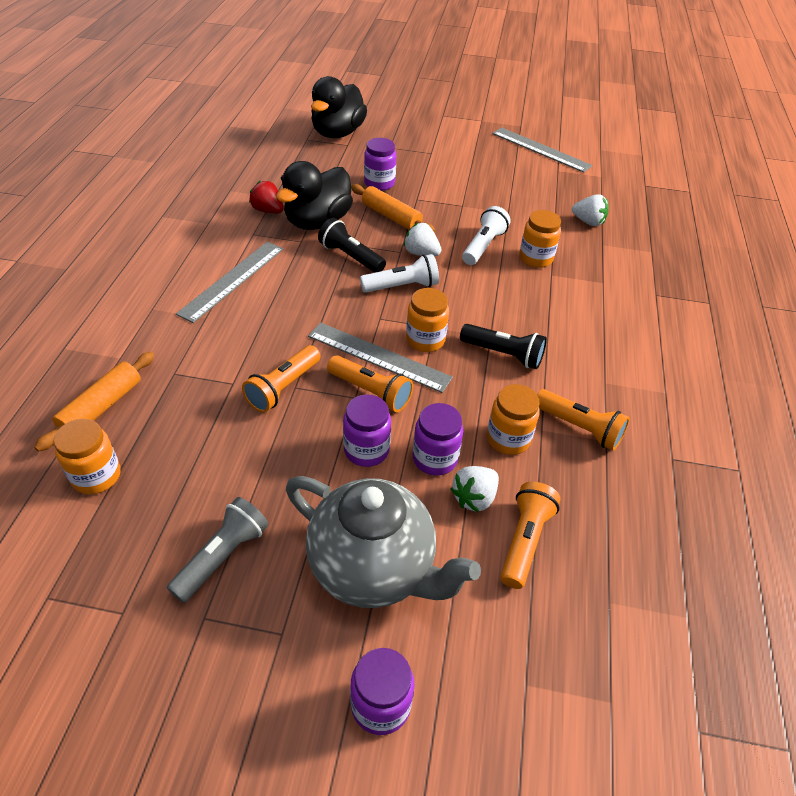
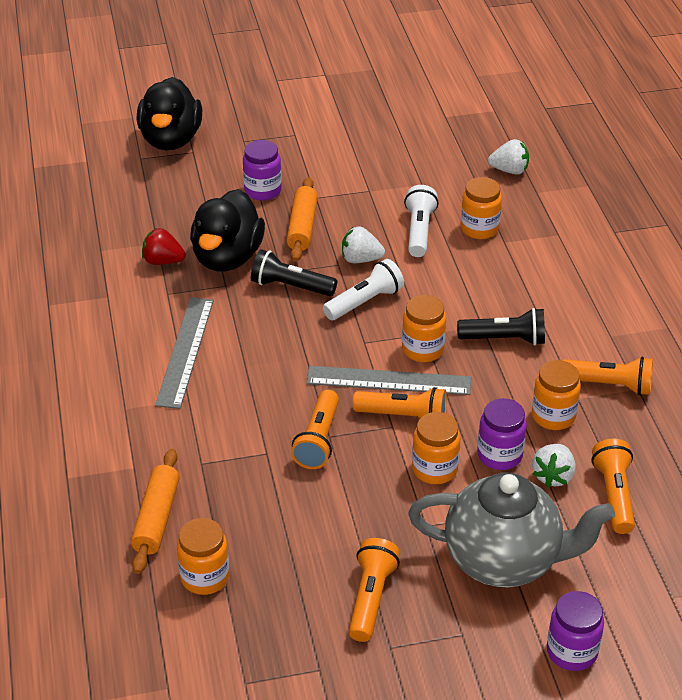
camera: 20 degrees left, 5 degrees down
grey flashlight [167,497,268,603] -> orange flashlight [349,538,400,642]
purple jar [343,395,391,467] -> orange jar [412,412,460,484]
orange rolling pin [351,184,435,233] -> orange rolling pin turned 75 degrees clockwise [286,177,318,262]
grey ruler [492,127,592,173] -> none

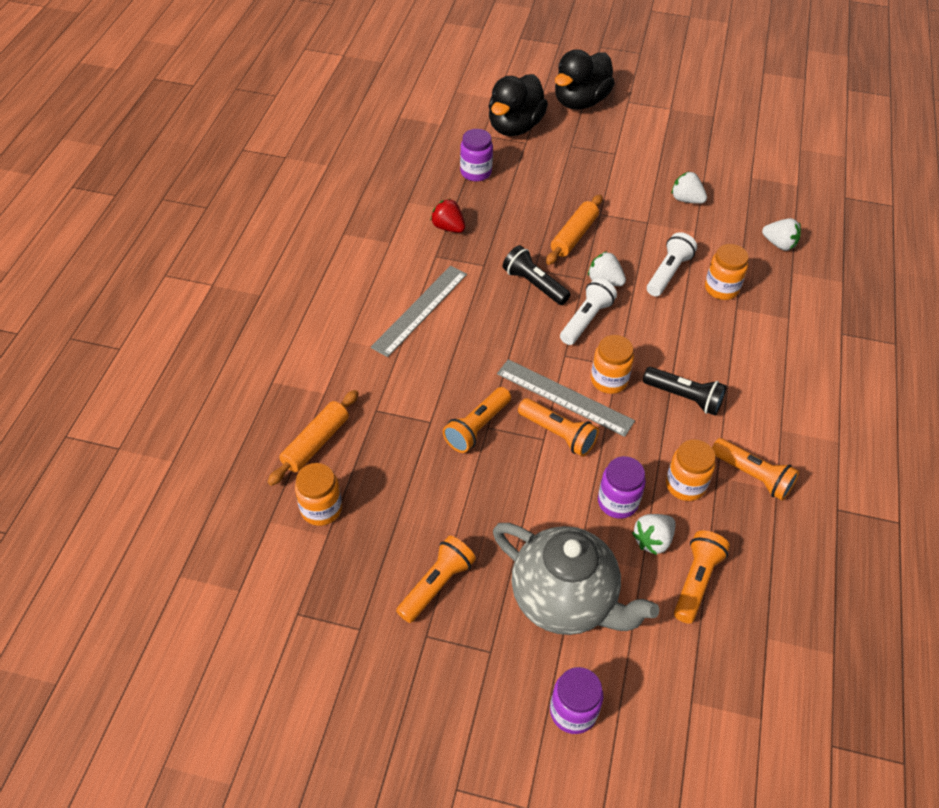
camera: 25 degrees right, 10 degrees up
black duck [190,189,265,271] -> black duck moved to [555,49,615,110]
purple jar [243,140,282,201] -> purple jar moved to [460,129,493,181]
white flashlight [323,259,404,320] -> white flashlight turned 45 degrees counterclockwise [560,278,617,345]
orange jar [412,412,460,484] -> none
none -> white strawberry [672,172,707,204]

